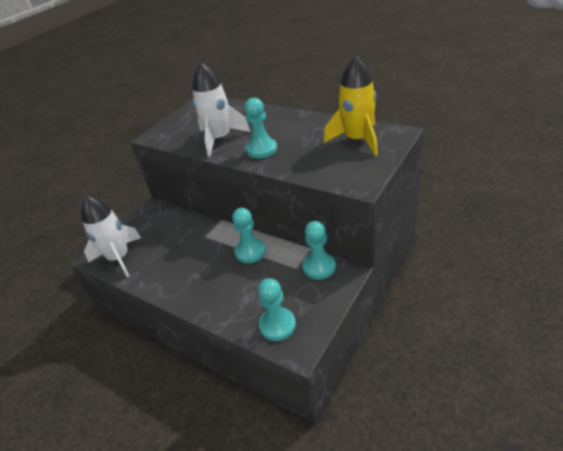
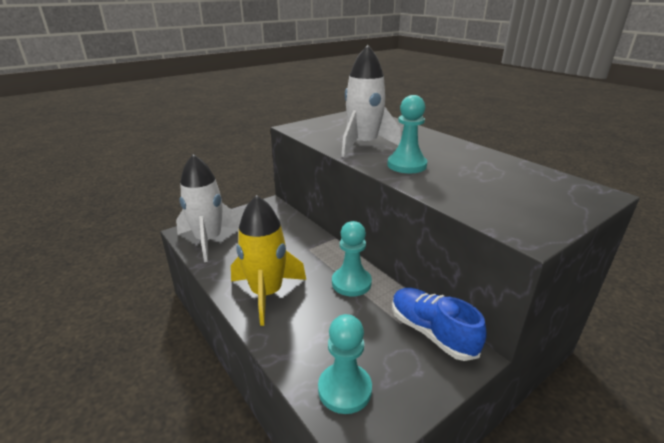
camera: 15 degrees right, 10 degrees down
turquoise pawn [303,221,336,280] -> blue shoe [392,288,487,361]
yellow rocket [324,56,378,156] -> yellow rocket moved to [231,195,306,326]

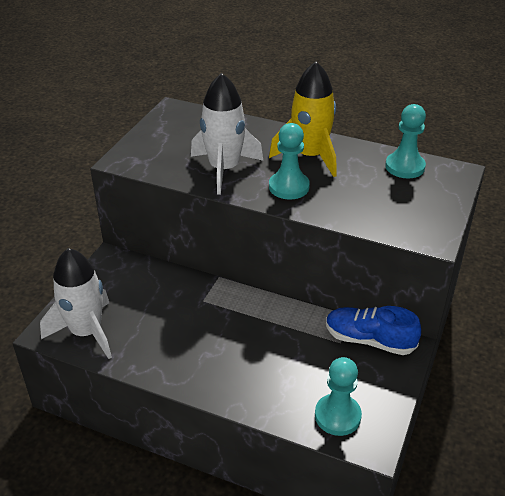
camera: 30 degrees left, 10 degrees up
yellow rocket [231,195,306,326] -> yellow rocket moved to [269,61,336,177]
turquoise pawn [332,221,372,297] -> turquoise pawn moved to [385,104,426,179]

